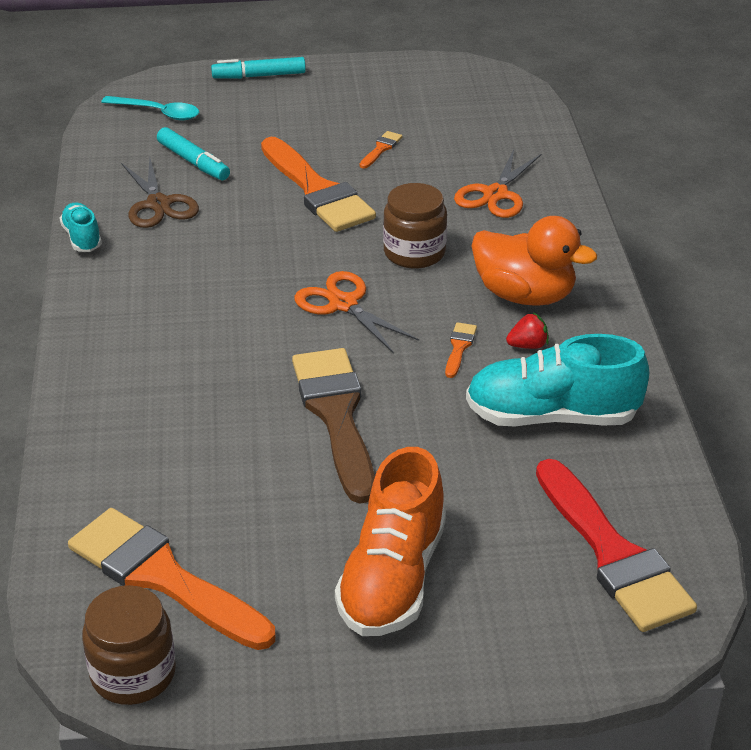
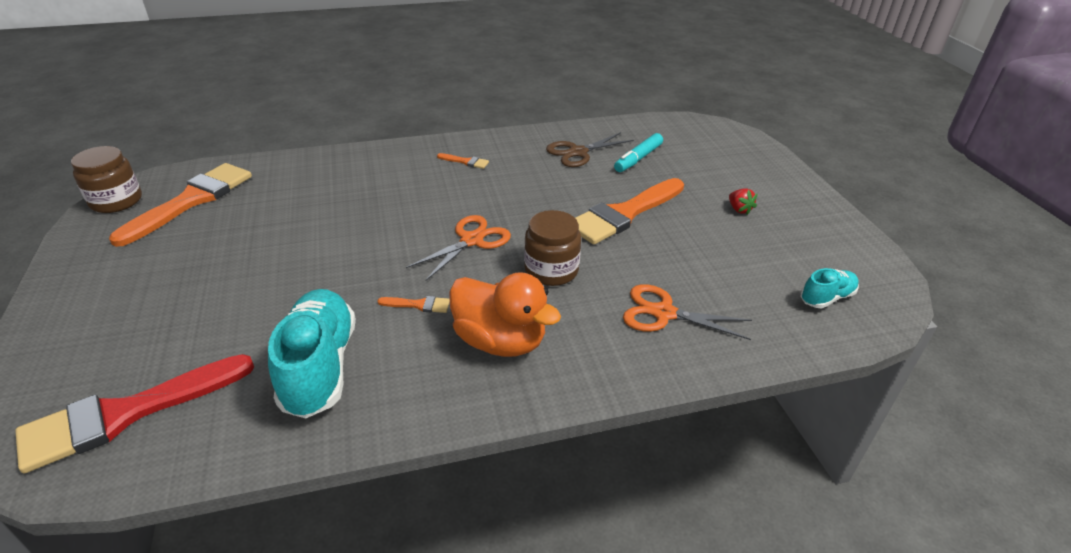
camera: 80 degrees right, 0 degrees up
turquoise shoe [60,202,102,252] -> turquoise shoe moved to [800,268,859,308]
turquoise spoon [101,96,199,120] -> none
turquoise marker [211,57,306,79] -> none
brown brush [292,348,375,504] -> none
orange shoe [335,447,446,636] -> none
orange brush [360,131,402,169] -> orange brush moved to [437,153,489,169]
orange duck [471,216,597,306] -> orange duck turned 75 degrees counterclockwise [449,272,561,357]
red strawberry [506,312,549,349] -> red strawberry moved to [729,188,758,215]

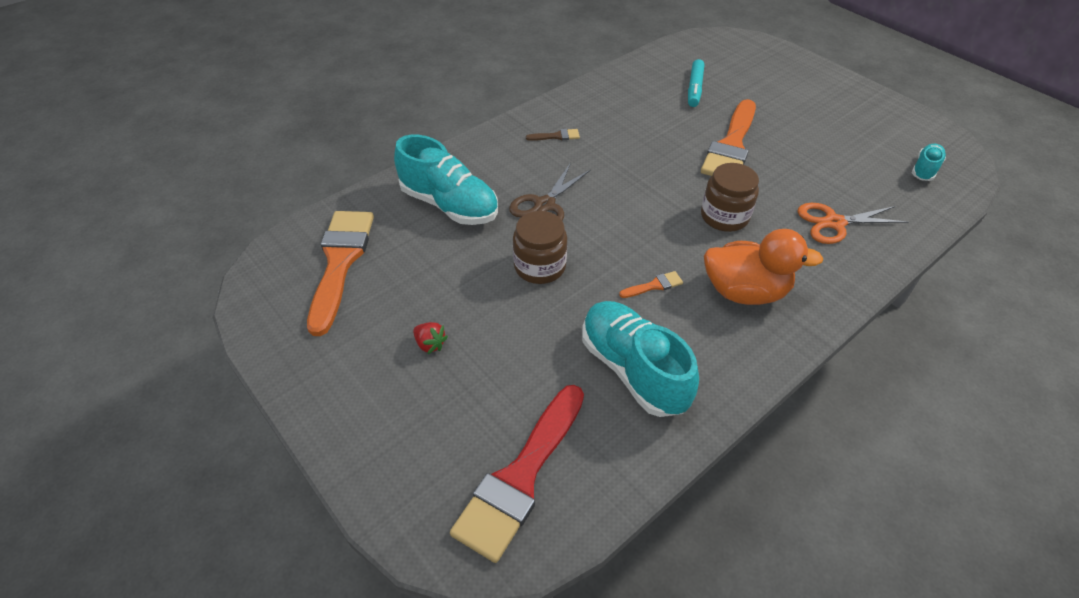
camera: 25 degrees left, 10 degrees up
brown jar [71,146,142,213] -> brown jar moved to [513,211,567,284]
orange scissors [406,215,511,281] -> none
orange brush [437,153,489,169] -> brown brush [526,129,580,141]
brown scissors [546,132,634,167] -> brown scissors moved to [509,163,591,221]
red strawberry [729,188,758,215] -> red strawberry moved to [413,322,448,354]
none -> turquoise shoe [394,135,498,225]

